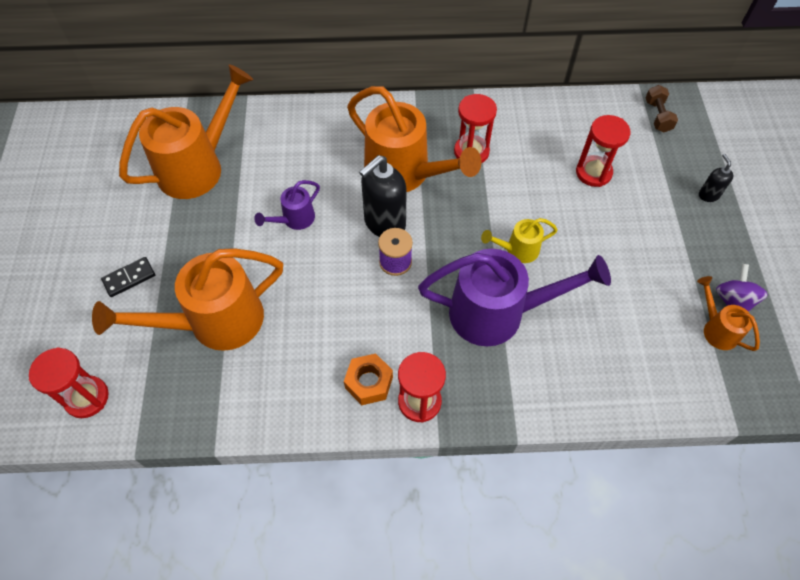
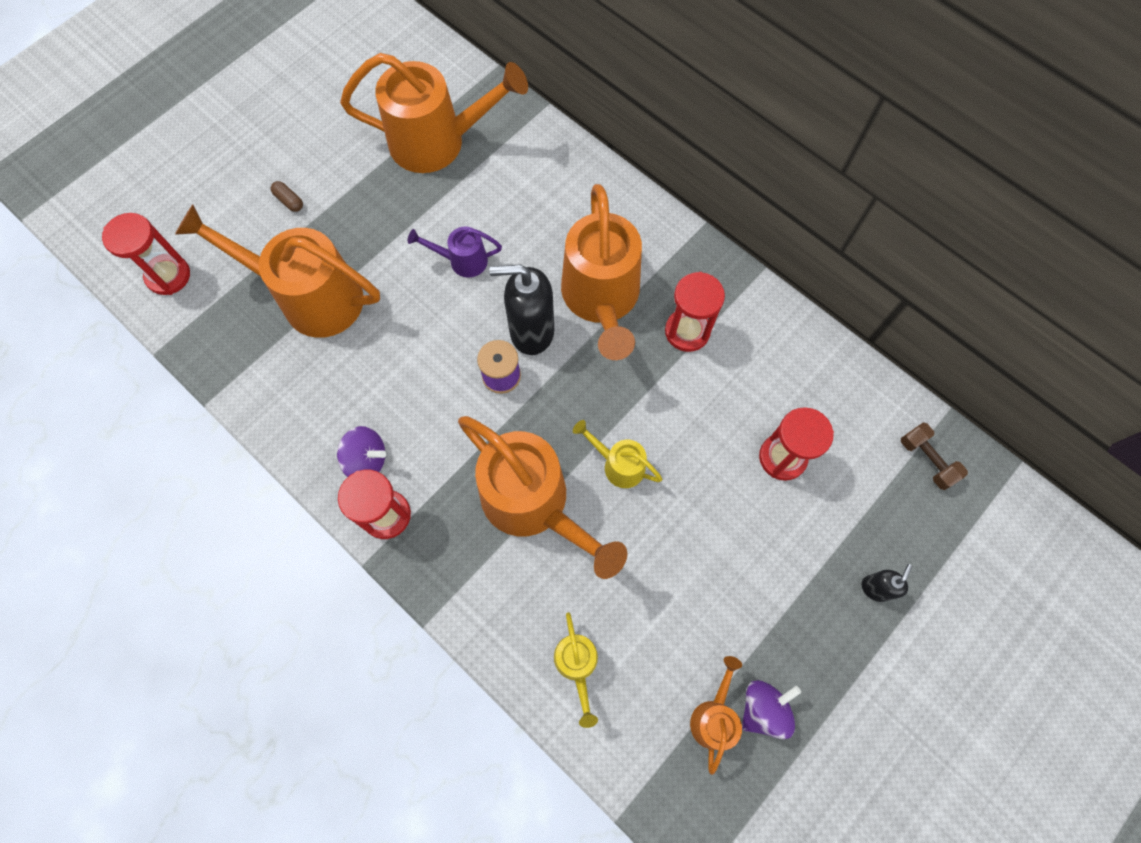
camera: 45 degrees right, 10 degrees up
black domino [101,257,155,297] -> brown capsule [271,181,303,212]
orange nut [344,353,393,405] -> purple spinning top [337,426,386,477]
purple watering can [418,249,611,346] -> orange watering can [458,416,627,579]
brown dumbbell [645,85,678,132] -> brown dumbbell turned 75 degrees counterclockwise [901,422,968,490]
none -> yellow watering can [554,612,598,728]

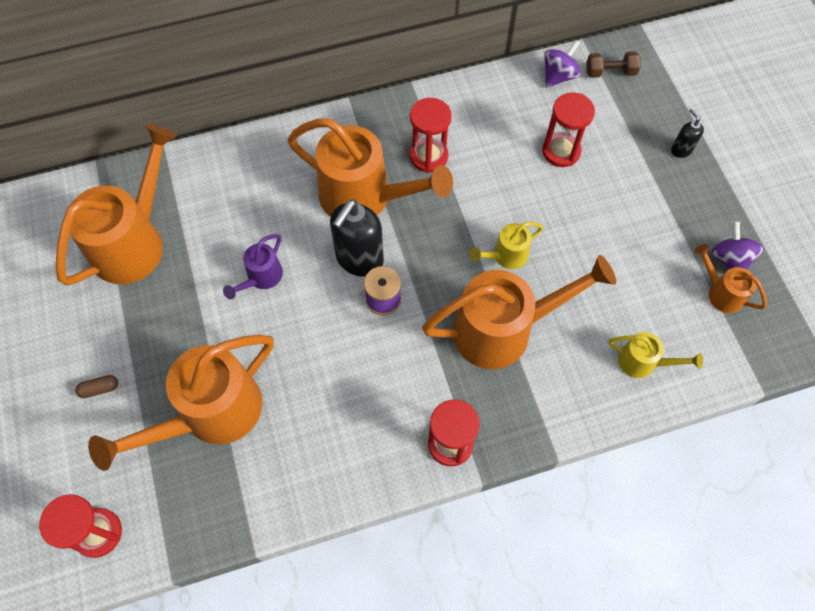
camera: 60 degrees left, 5 degrees down
purple spinning top [337,426,386,477] -> purple spinning top moved to [544,40,581,88]

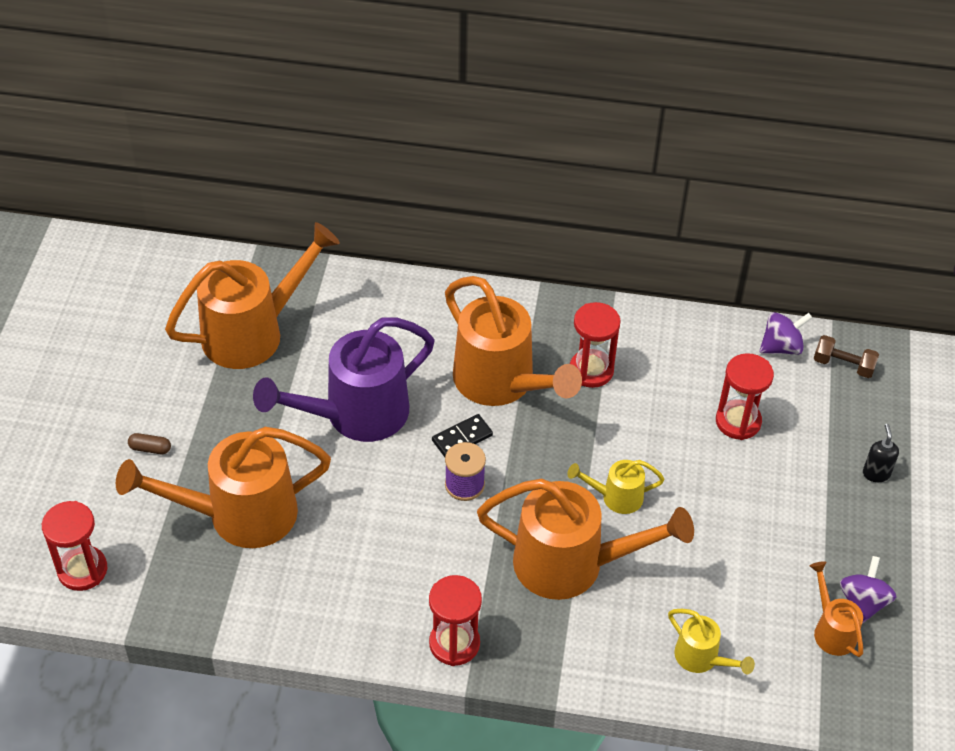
camera: 25 degrees right, 15 degrees down
purple watering can [223,234,283,299] -> purple watering can [253,317,435,442], size x2.10
black soap dispenser [330,199,384,277] -> black domino [432,414,493,457]

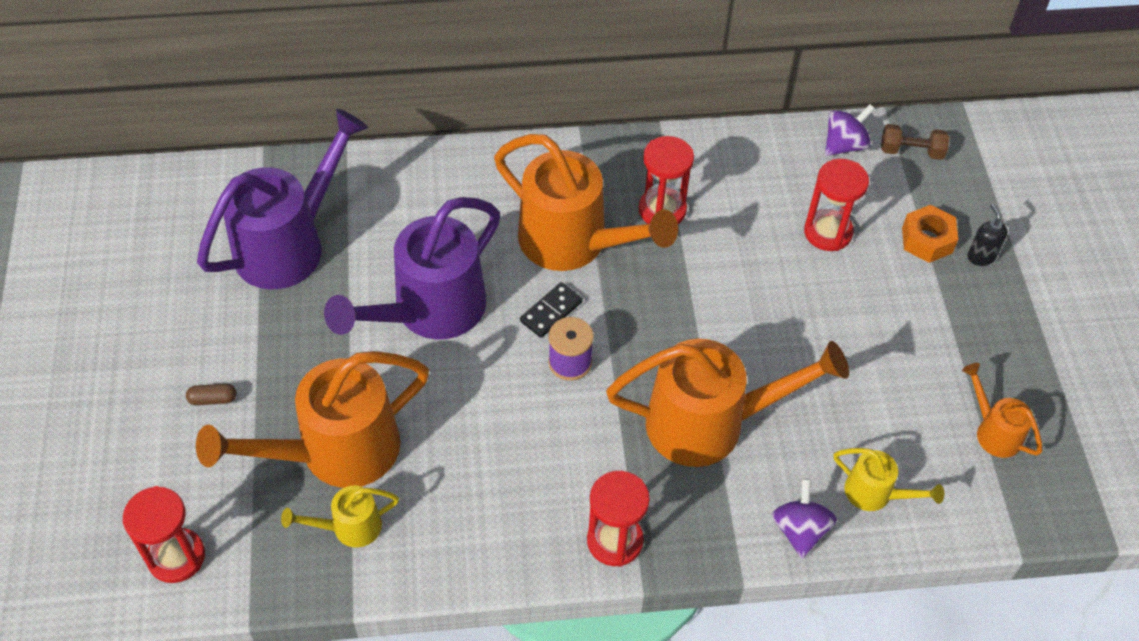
camera: 15 degrees left, 5 degrees up
orange watering can [165,222,340,369] -> purple watering can [197,109,368,289]
yellow watering can [567,460,665,514] -> yellow watering can moved to [281,485,399,548]
purple spinning top [840,556,896,624] -> purple spinning top moved to [772,479,837,559]
none -> orange nut [902,205,958,263]

